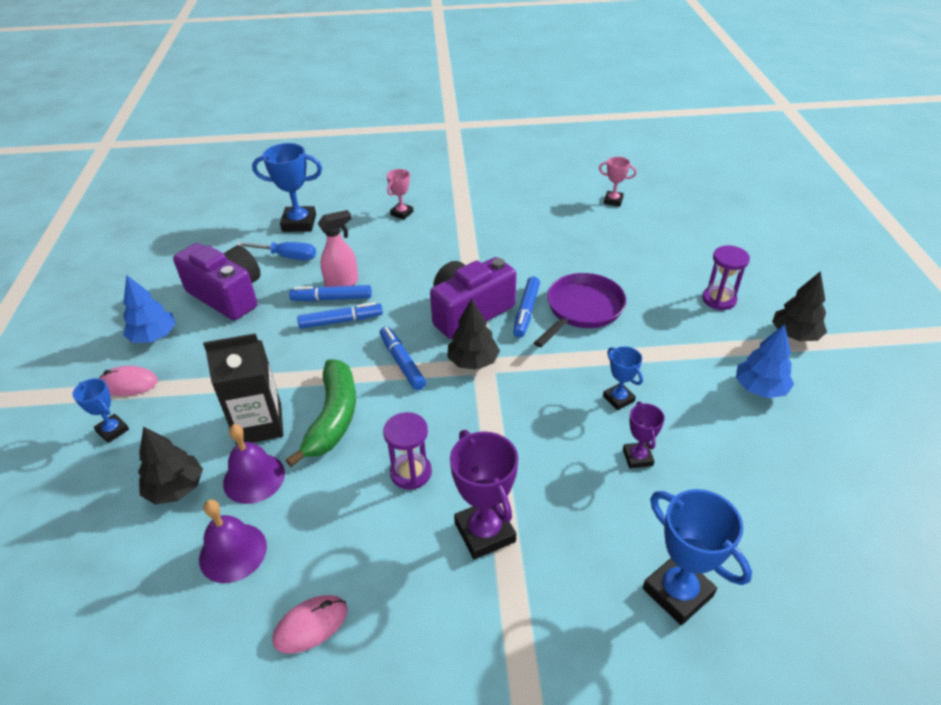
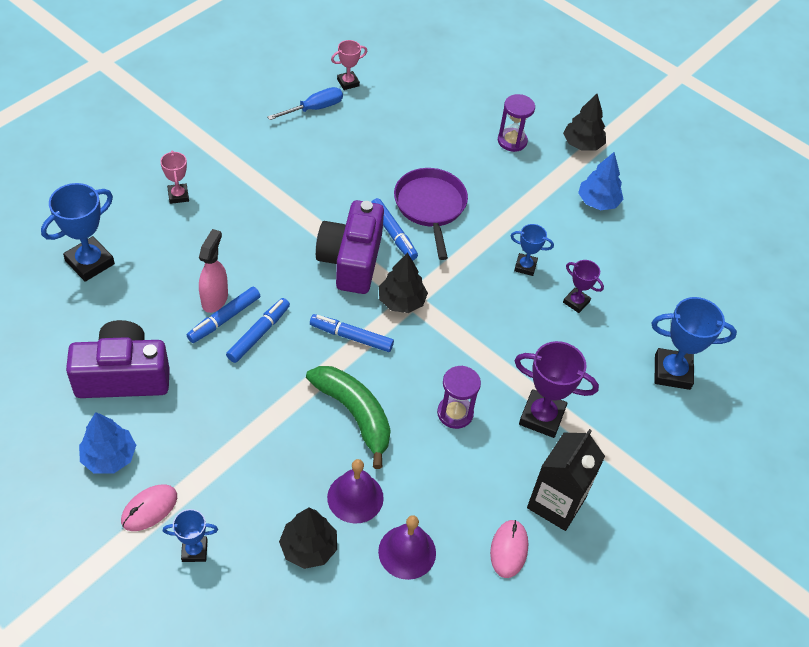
camera: 50 degrees left, 10 degrees up
black carton [203,333,283,445] -> black carton moved to [527,429,605,531]
blue screwdriver [236,242,316,260] -> blue screwdriver moved to [267,87,343,120]

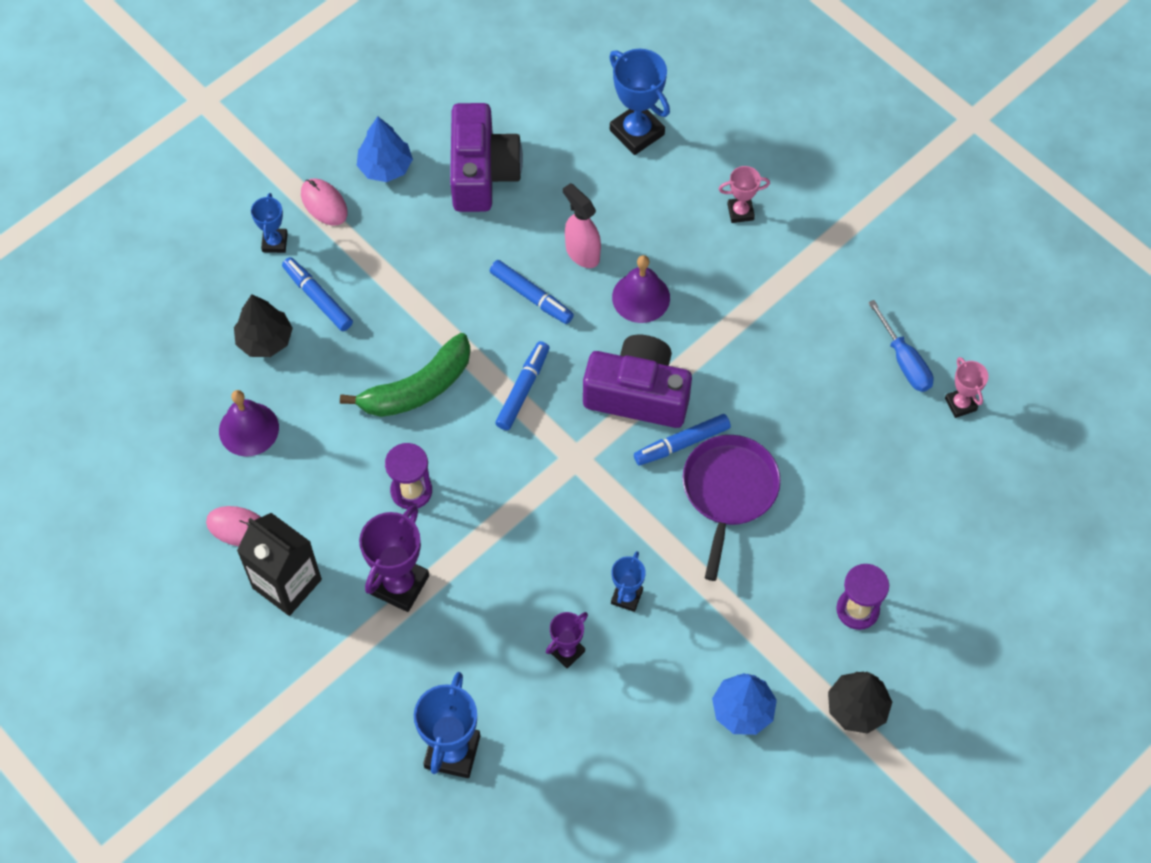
camera: 100 degrees right, 10 degrees up
blue marker [187,287,260,343] -> blue marker moved to [282,257,353,331]
pink spray bottle [199,229,228,313] -> pink spray bottle turned 150 degrees counterclockwise [563,183,601,268]
purple bell [327,459,384,524] -> purple bell moved to [612,255,670,323]
black tree [379,252,428,313] -> none
purple pan [394,168,468,260] -> purple pan turned 75 degrees counterclockwise [683,435,781,581]

